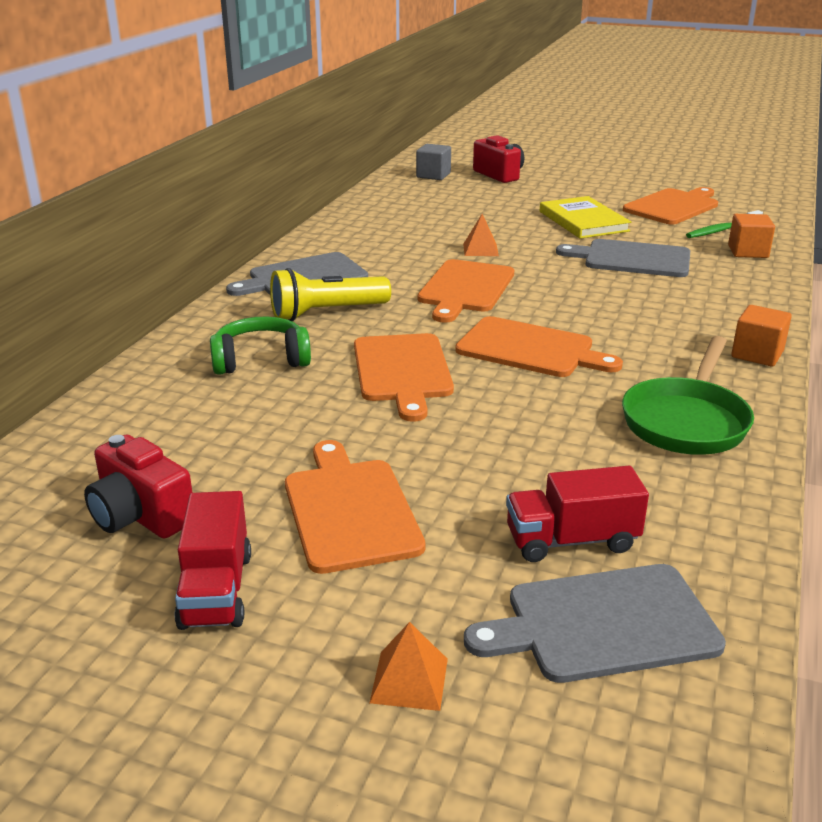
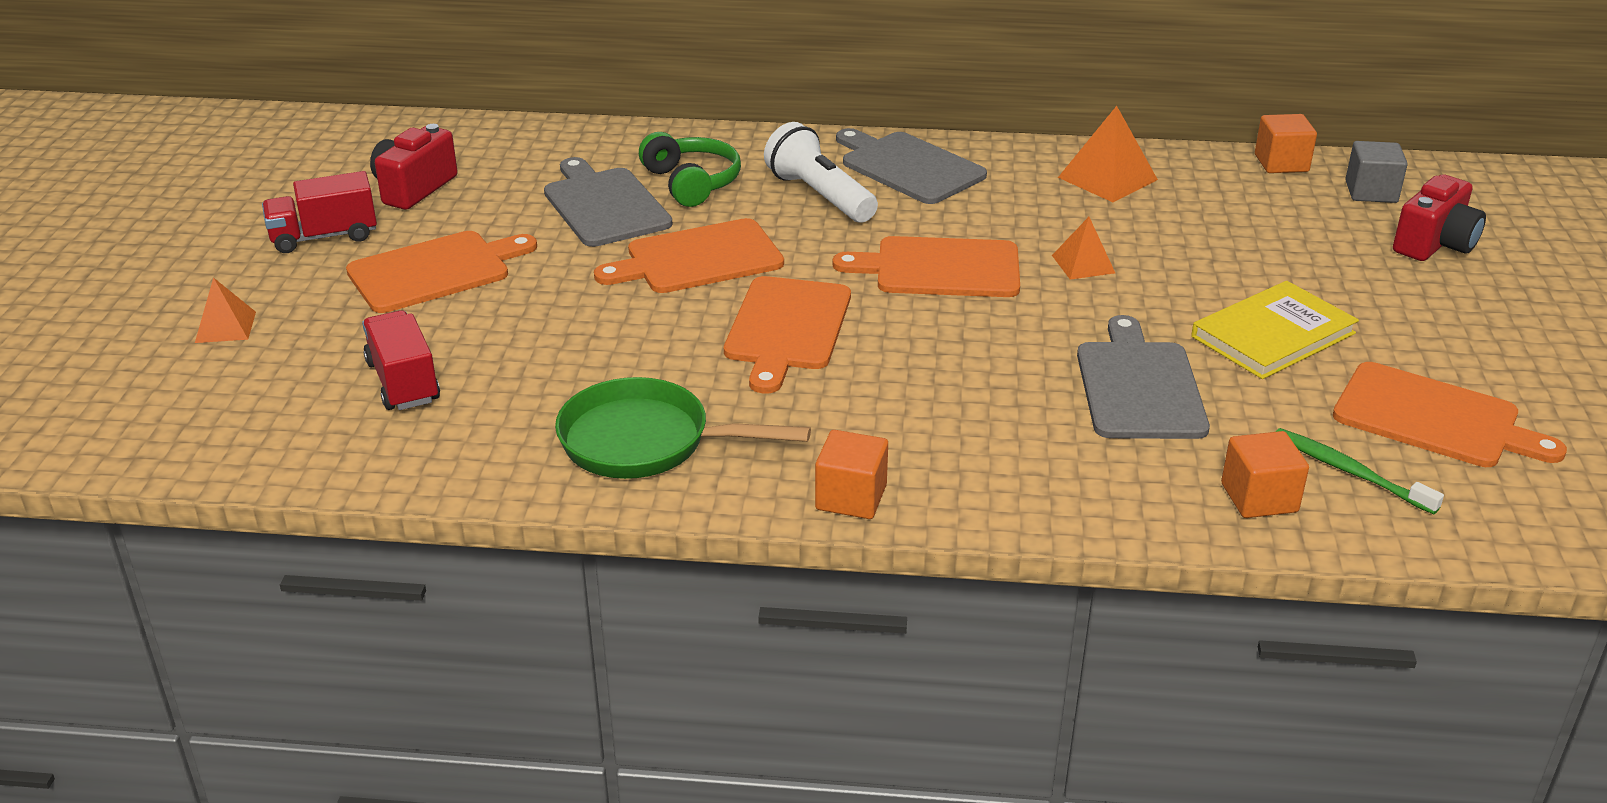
camera: 75 degrees right, 5 degrees up
yellow flashlight [270,268,391,321] -> white flashlight [764,122,878,222]
grey cutting board [464,564,726,683] -> grey cutting board moved to [544,157,672,247]
none -> orange pyramid [1058,106,1158,202]
none -> orange cube [1255,114,1317,173]

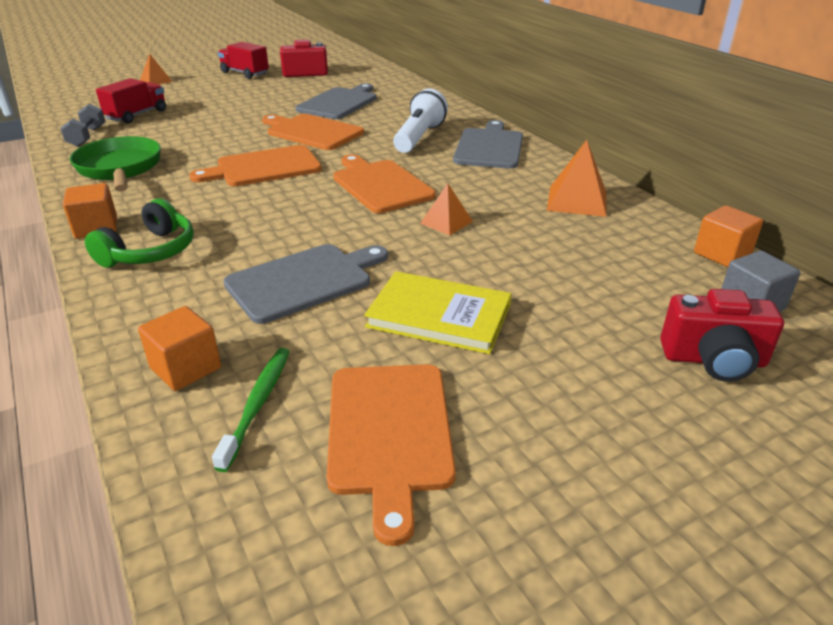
camera: 55 degrees right, 0 degrees up
orange cutting board [346,231,537,313] -> none
green headphones [639,132,741,207] -> green headphones moved to [85,198,194,268]
none -> grey dumbbell [60,104,106,147]

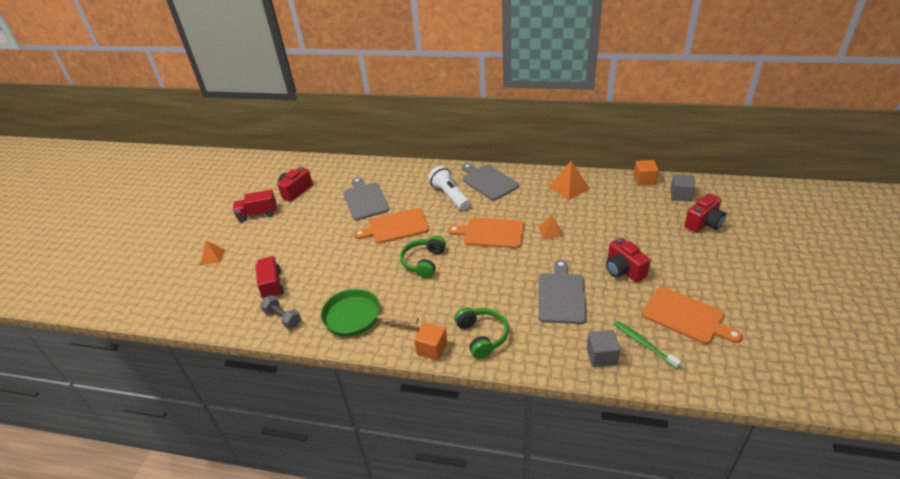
camera: 45 degrees left, 5 degrees up
orange cube [138,306,221,391] -> grey cube [587,330,620,367]
orange cutting board [189,145,322,186] -> green headphones [400,236,446,279]
yellow book [364,271,512,354] -> red camera [606,238,651,282]

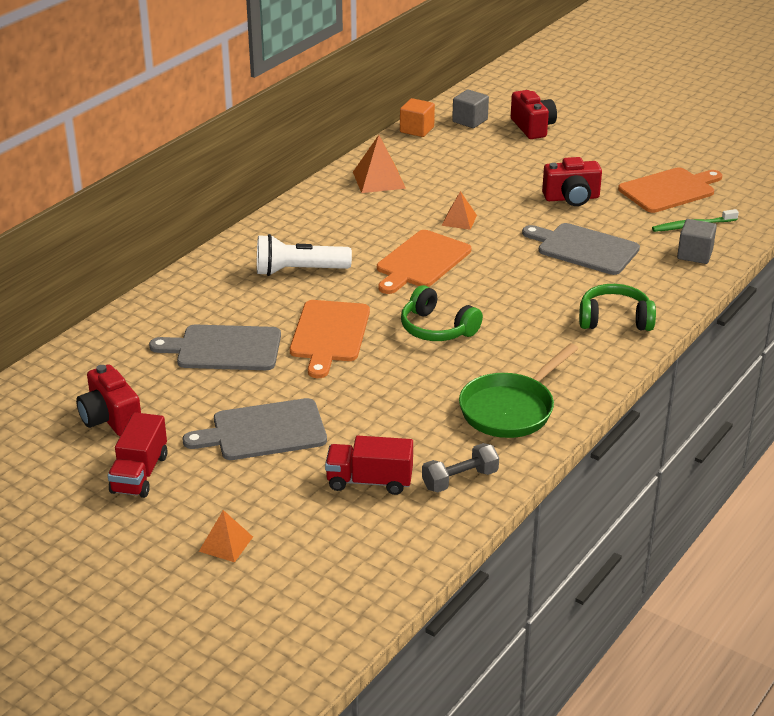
camera: 70 degrees left, 5 degrees down
orange cube [414,322,447,361] -> none
grey cutting board [462,163,519,201] -> grey cutting board moved to [183,398,327,460]

